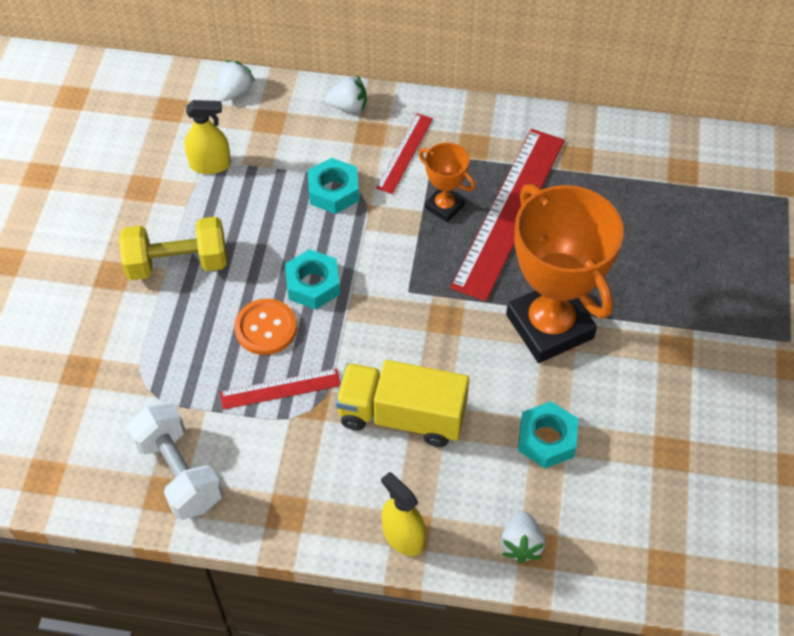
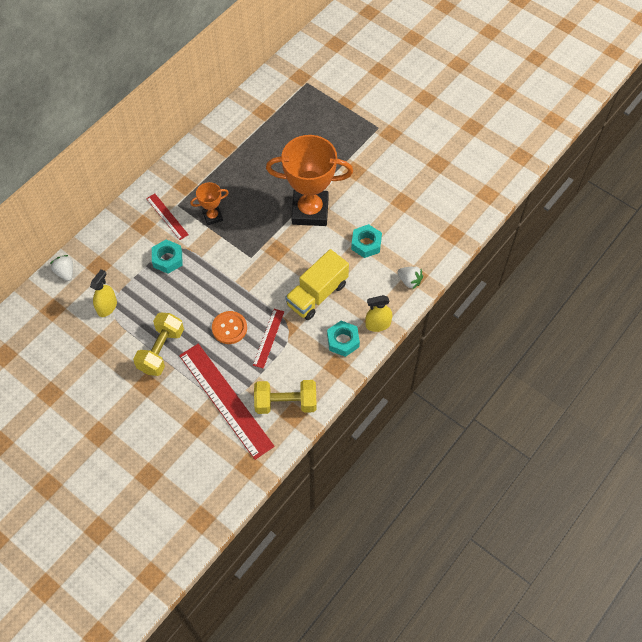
camera: 60 degrees left, 5 degrees up
white dumbbell [127,402,223,520] -> yellow dumbbell [254,380,317,414]
turquoise nut [285,249,340,309] -> turquoise nut moved to [327,321,360,357]
white strawberry [325,75,367,113] -> none
red ruler [450,129,565,302] -> red ruler moved to [179,344,275,460]

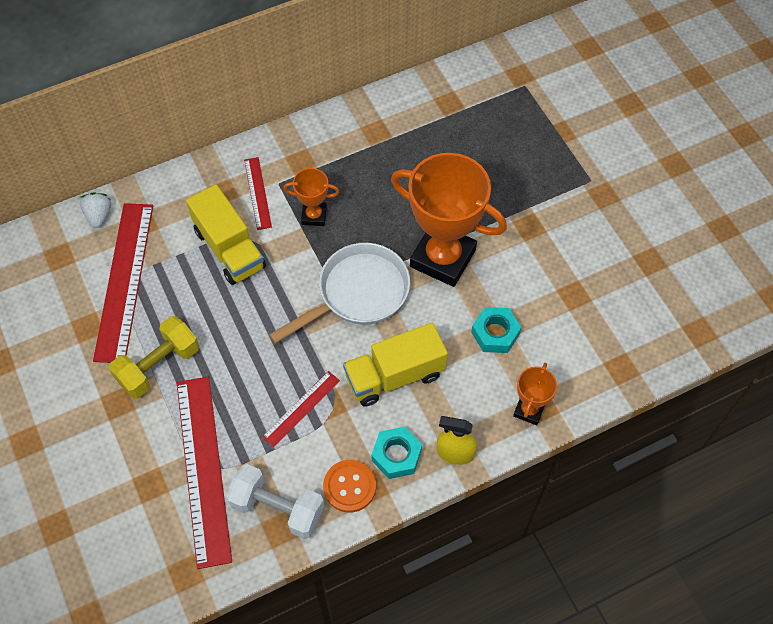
camera: 25 degrees right, 0 degrees up
yellow spray bottle [90,269,117,317] -> red ruler [93,203,153,363]
turquoise nut [152,239,182,274] -> yellow truck [186,184,266,285]
orange button [212,311,247,344] -> orange button moved to [323,460,376,512]
yellow dumbbell [254,380,317,414] -> white dumbbell [226,464,324,539]
white strawberry [397,266,423,289] -> orange trophy [513,363,557,425]
none -> white pan [269,243,410,344]

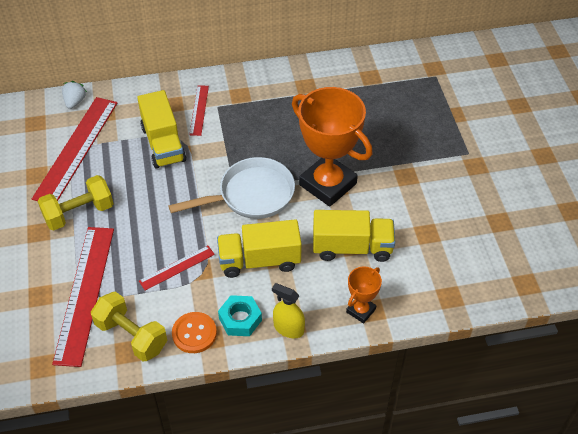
camera: 15 degrees right, 10 degrees down
white dumbbell [226,464,324,539] -> yellow dumbbell [91,292,167,362]
orange trophy [283,168,339,226] -> none
turquoise nut [471,307,521,353] -> yellow truck [313,210,395,262]

